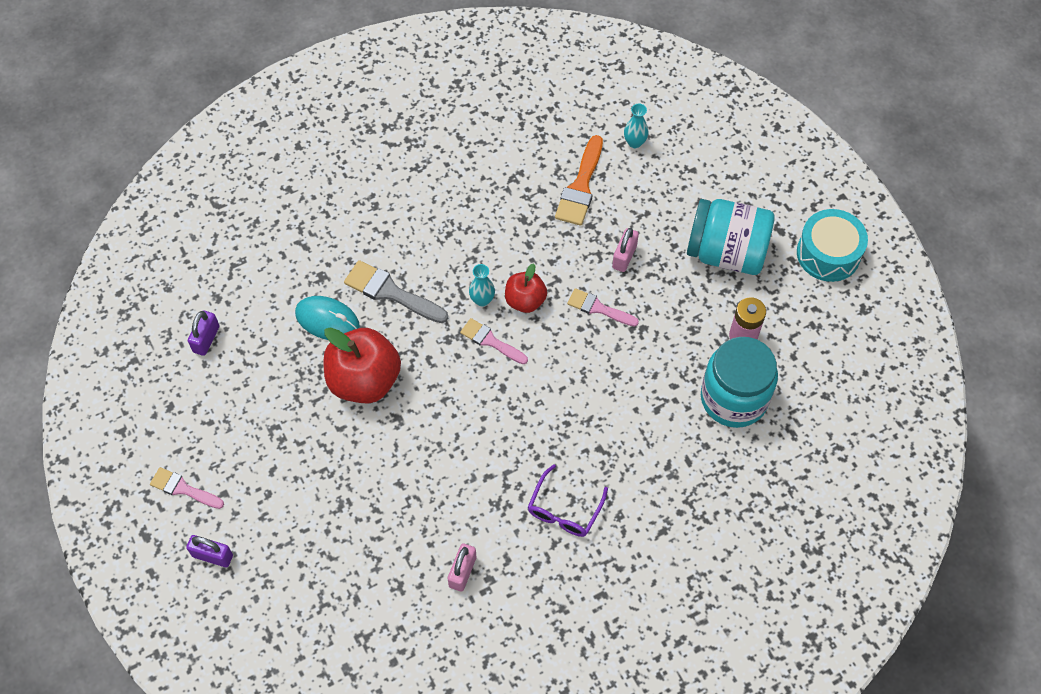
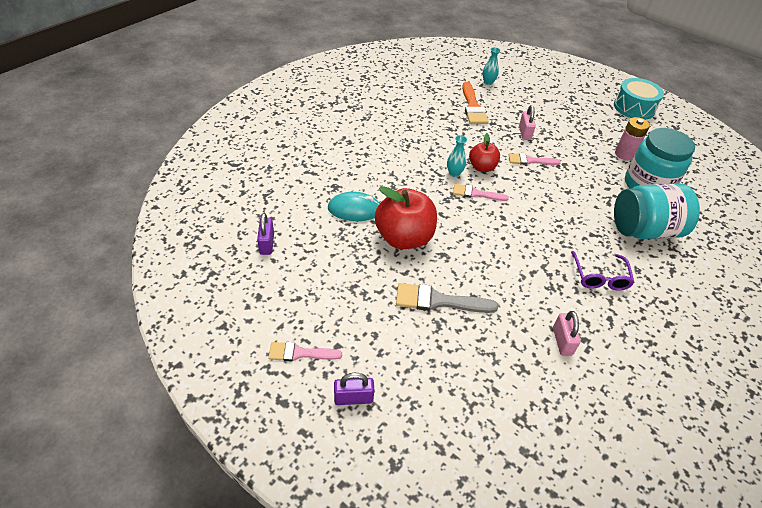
camera: 25 degrees left, 15 degrees down
grey brush [344,260,448,323] -> grey brush moved to [396,283,498,313]
turquoise jar [687,199,775,275] -> turquoise jar moved to [614,183,700,239]

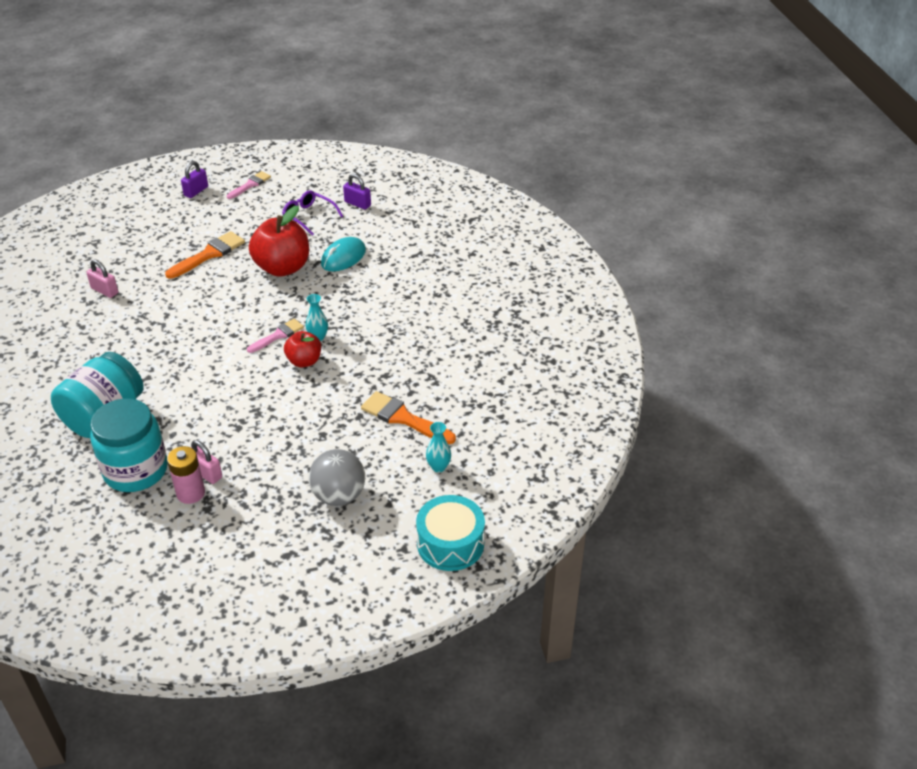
camera: 130 degrees right, 5 degrees down
grey brush [396,283,498,313] -> orange brush [165,231,245,279]
pink brush [509,153,561,165] -> none
pink padlock [519,105,536,140] -> pink padlock moved to [191,440,222,484]
purple glasses [571,251,635,290] -> purple glasses moved to [282,190,343,236]
turquoise drum [614,78,664,120] -> turquoise drum moved to [416,495,485,571]
none -> grey ball [309,449,365,506]

